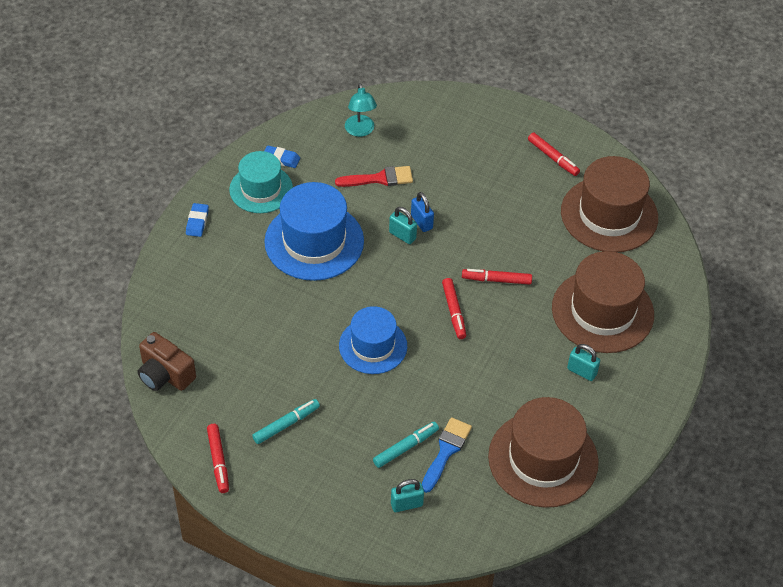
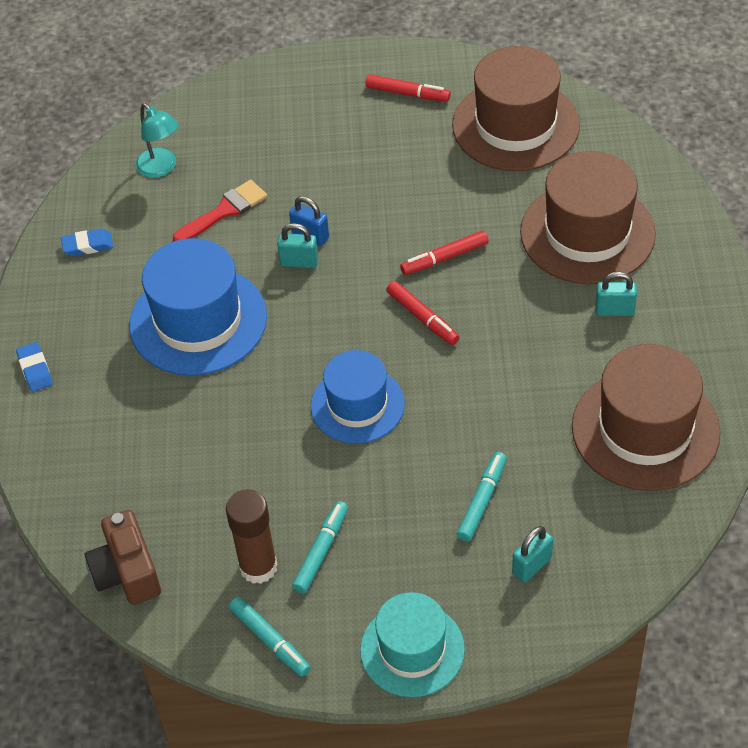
camera: 25 degrees left, 0 degrees up
brown camera [138,332,196,391] -> brown camera turned 60 degrees clockwise [84,510,161,605]
red marker [207,424,229,493] -> turquoise marker [229,596,311,677]
turquoise hat [229,151,293,213] -> turquoise hat moved to [360,592,465,697]
blue brush [422,417,472,493] -> none
none -> brown glue stick [226,489,277,584]

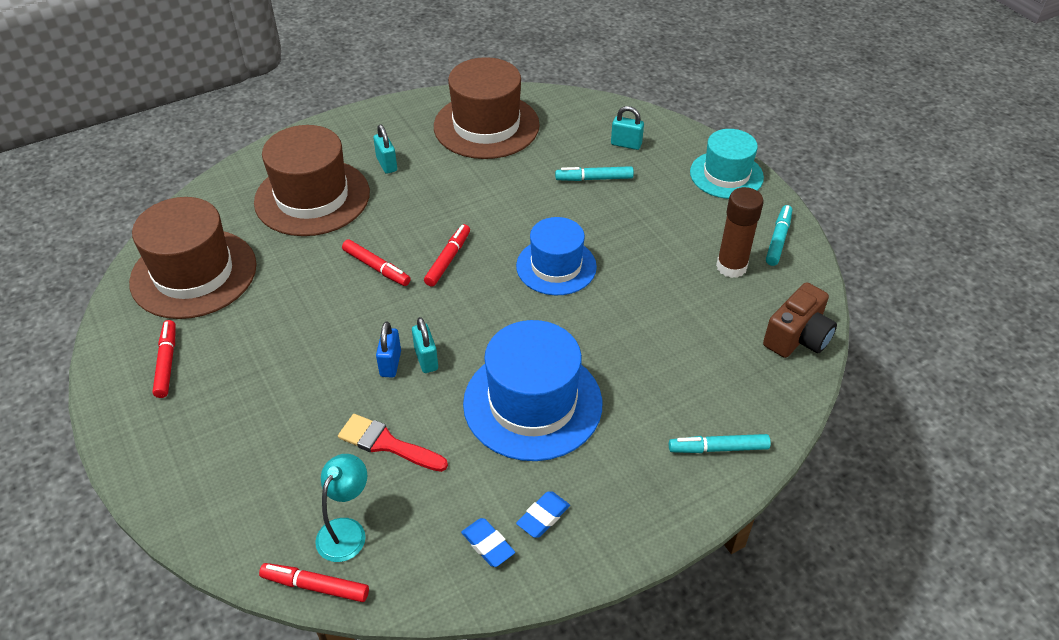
camera: 120 degrees left, 5 degrees down
blue eraser [16,342,53,392] -> blue eraser moved to [516,491,570,538]
turquoise marker [292,501,348,593] -> turquoise marker moved to [669,434,771,453]
none -> red marker [259,563,369,602]

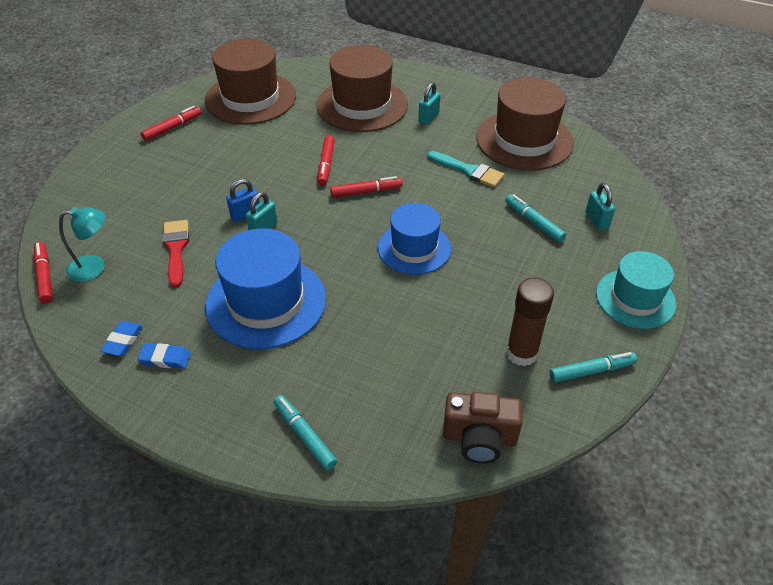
camera: 55 degrees right, 0 degrees up
none -> turquoise brush [428,151,504,187]

